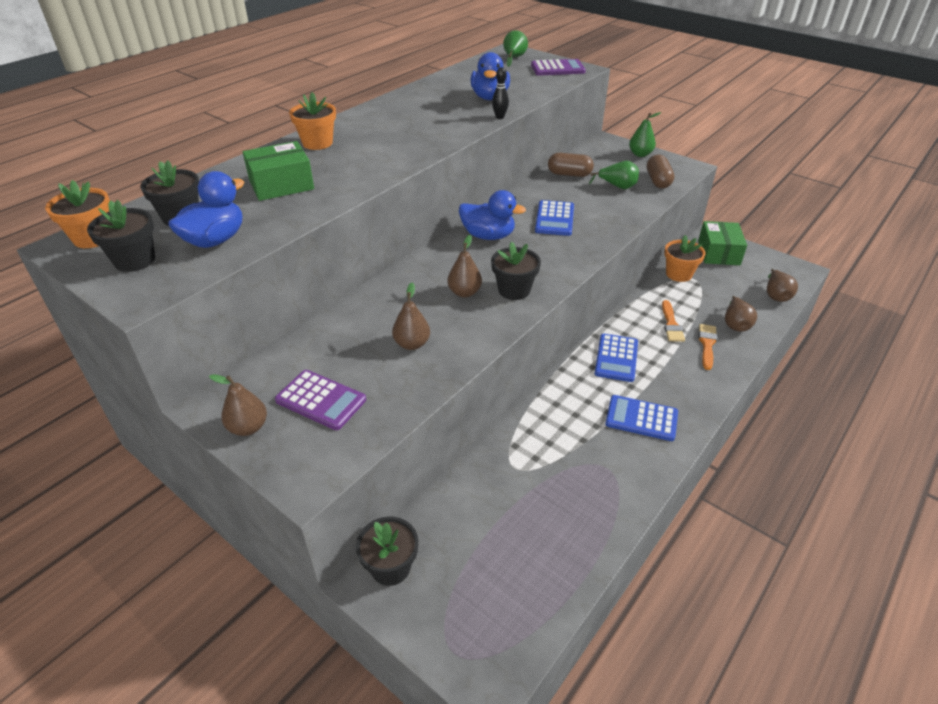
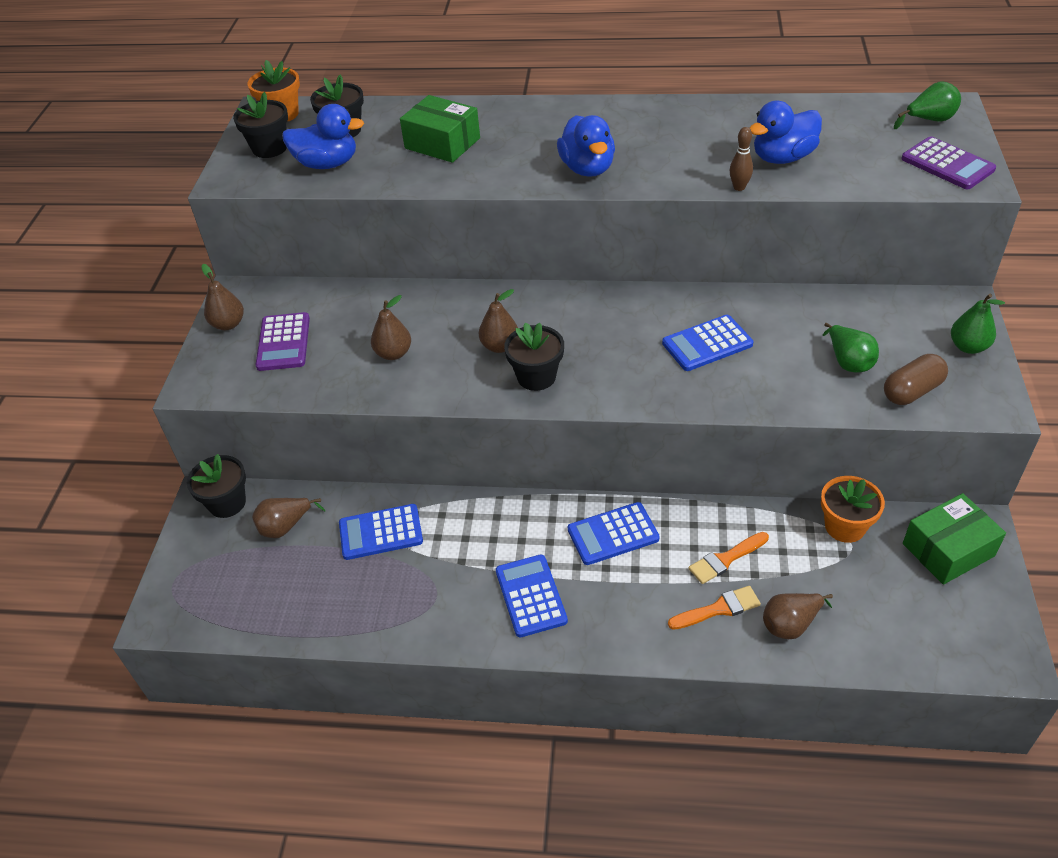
camera: 60 degrees right, 5 degrees up
orange flower pot [289,92,336,150] -> none
blue duck [459,190,526,240] -> blue duck moved to [557,115,615,177]
black bowling pin [492,67,509,119] -> brown bowling pin [730,127,753,191]
brown capsule [548,153,594,177] -> none
brown pear [767,269,798,302] -> brown pear moved to [252,498,326,538]
none -> blue calculator [339,504,423,560]

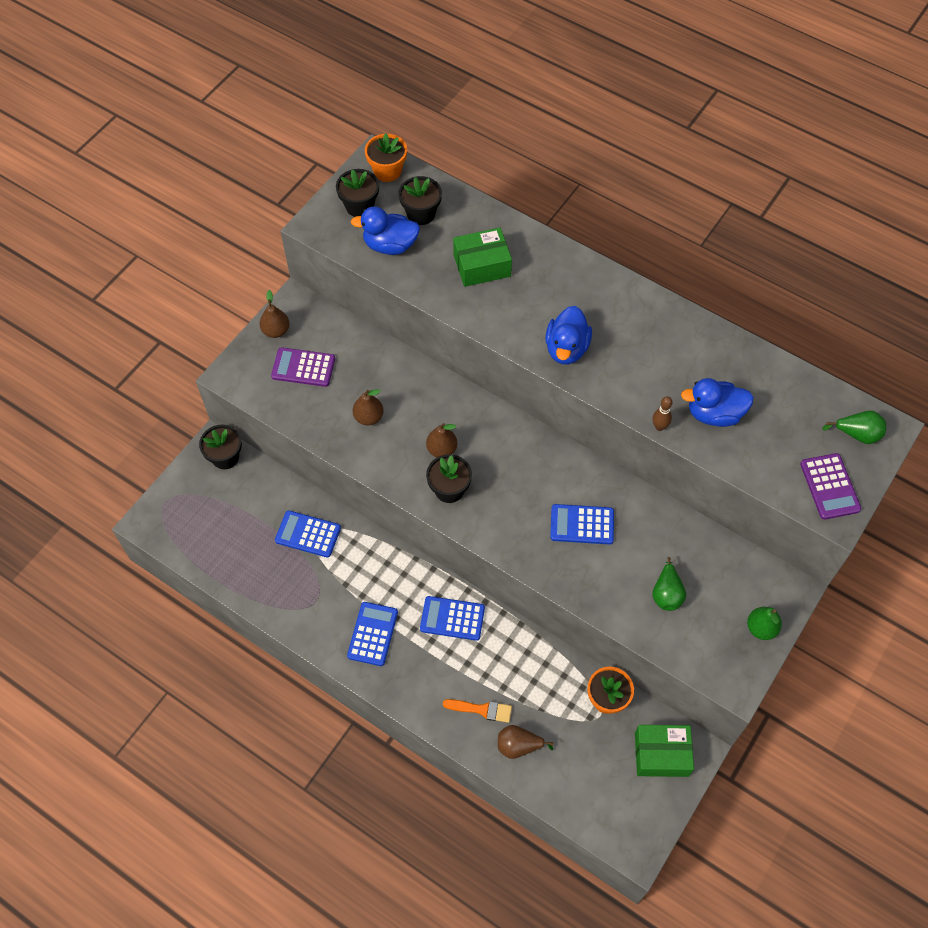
camera: 25 degrees right, 15 degrees up
brown pear [252,498,326,538] -> none
purple calculator [255,312,310,371] -> purple calculator turned 75 degrees clockwise [271,347,335,387]
blue duck [282,104,364,169] -> blue duck turned 150 degrees clockwise [351,206,420,255]
green box [400,95,480,163] -> green box turned 75 degrees counterclockwise [453,228,512,287]
orange brush [688,532,769,584] -> none
brown capsule [884,354,948,405] -> none

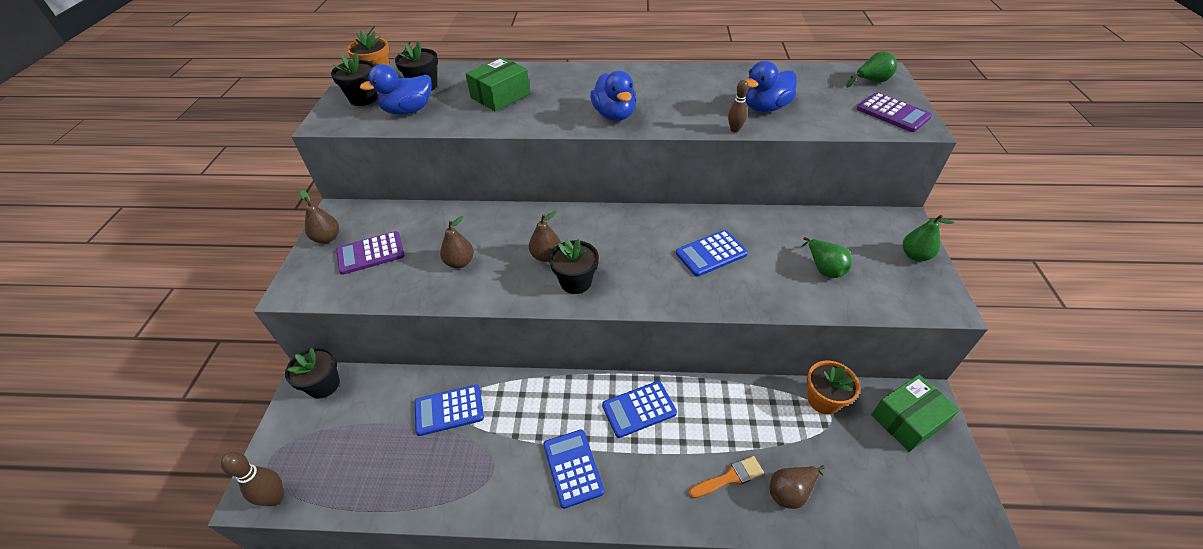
camera: 30 degrees left, 15 degrees down
none -> brown bowling pin [221,452,284,506]

